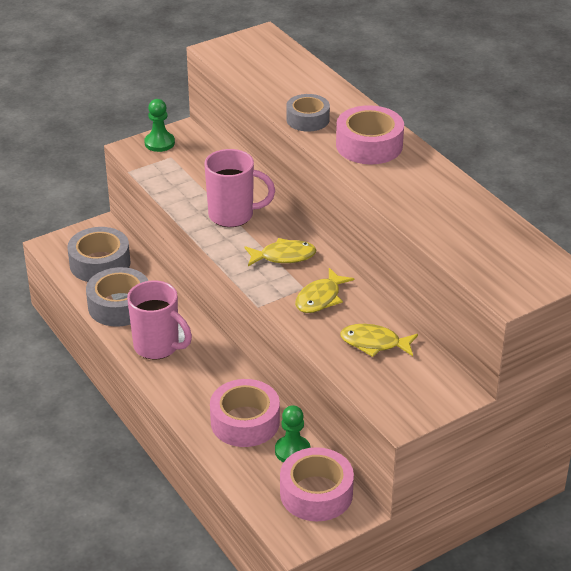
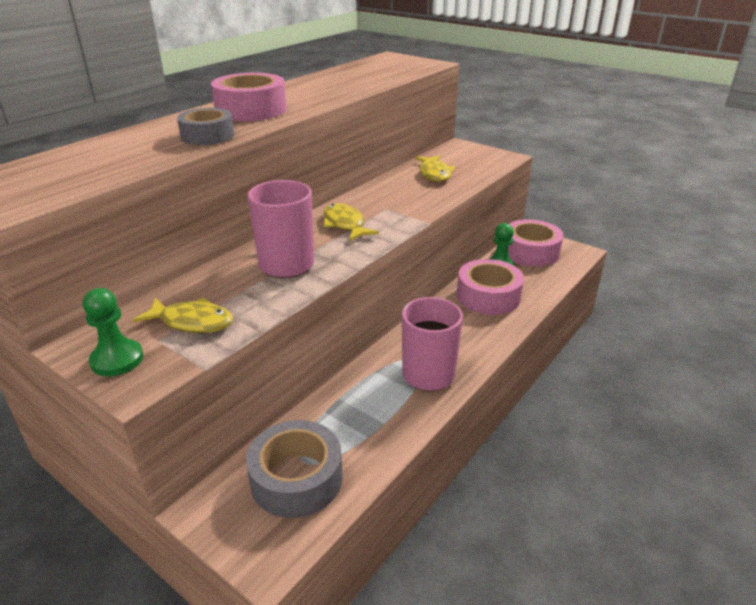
camera: 110 degrees left, 5 degrees down
grey tape [86,267,148,327] -> none
yellow fish [295,268,354,313] -> yellow fish moved to [133,298,233,333]

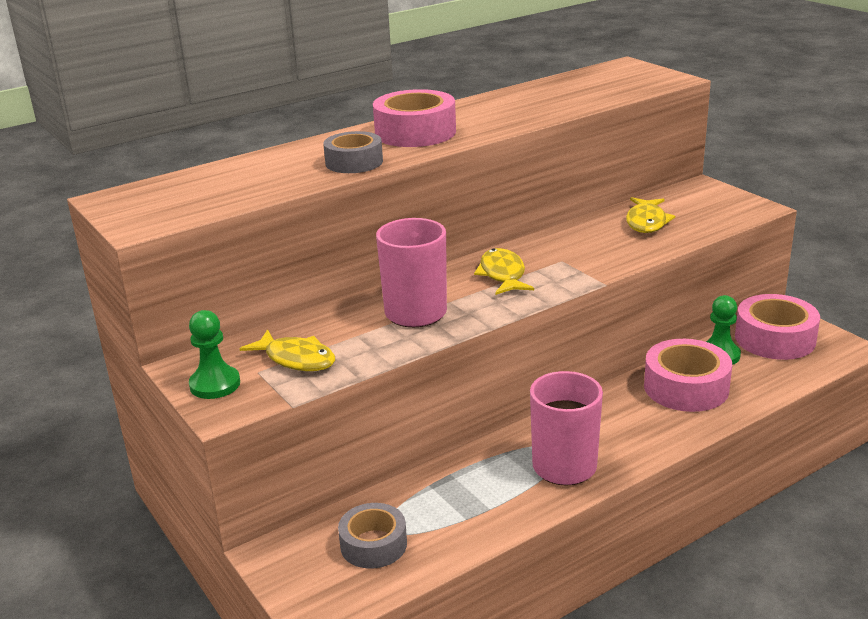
camera: 20 degrees right, 5 degrees down
grey tape [246,420,343,518] -> grey tape [338,503,407,569], size x0.66

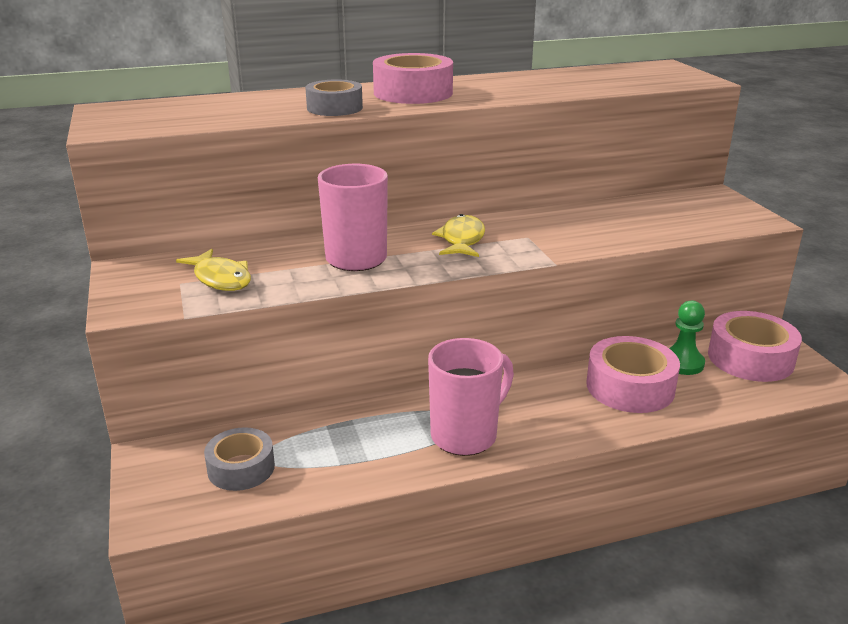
camera: 15 degrees right, 0 degrees up
green pawn [189,310,240,399] -> none
yellow fish [626,197,675,233] -> none

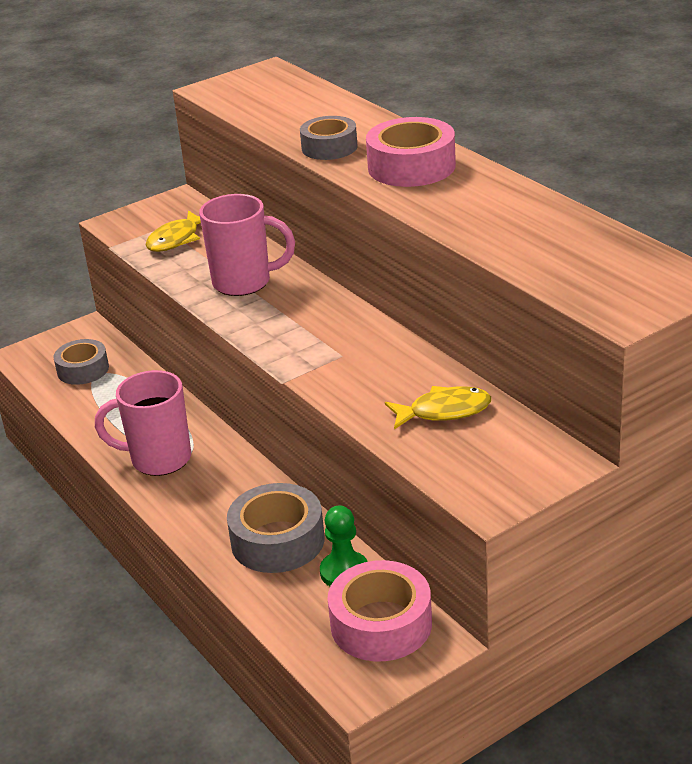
camera: 75 degrees right, 5 degrees up
pink mug [428,338,514,456] -> pink mug turned 150 degrees clockwise [95,370,191,476]
yellow fish [432,214,485,257] -> yellow fish moved to [385,386,491,429]
pink tape [586,336,680,413] -> grey tape [227,483,324,573]

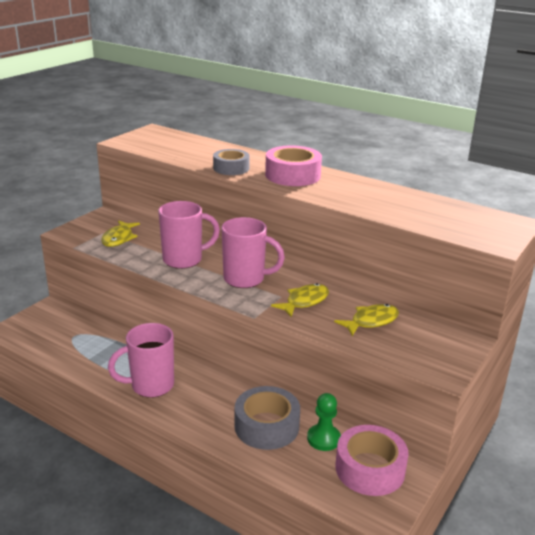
camera: 25 degrees left, 5 degrees down
grey tape [54,339,109,385] -> none
none -> pink mug [221,217,285,288]
none -> yellow fish [271,283,329,318]

